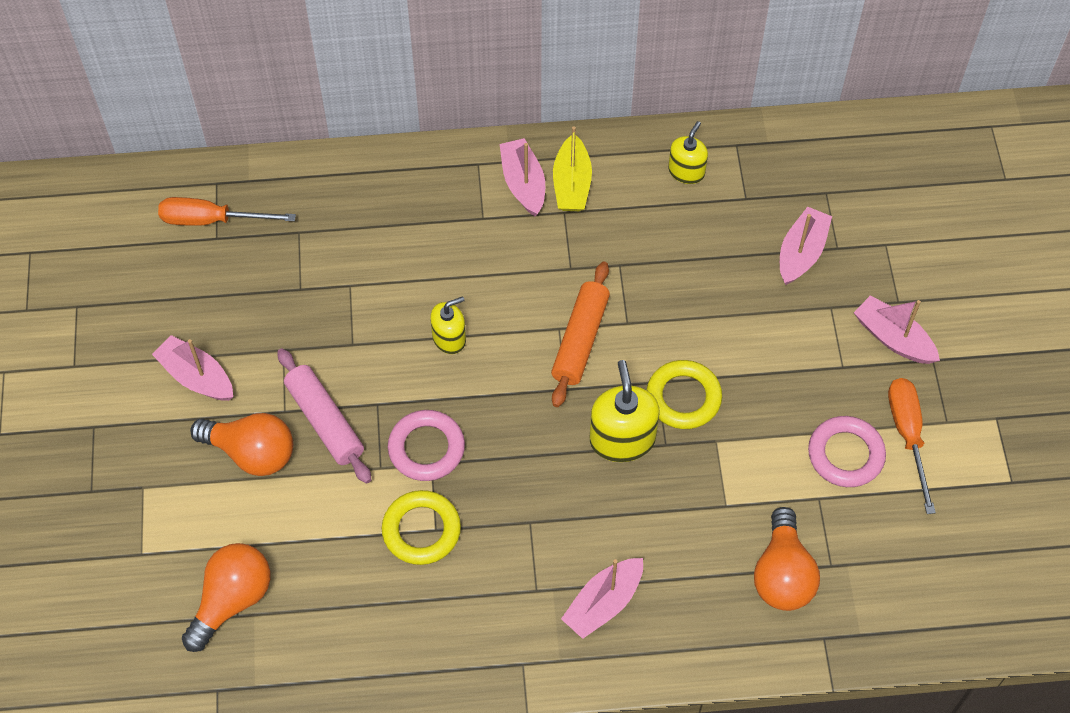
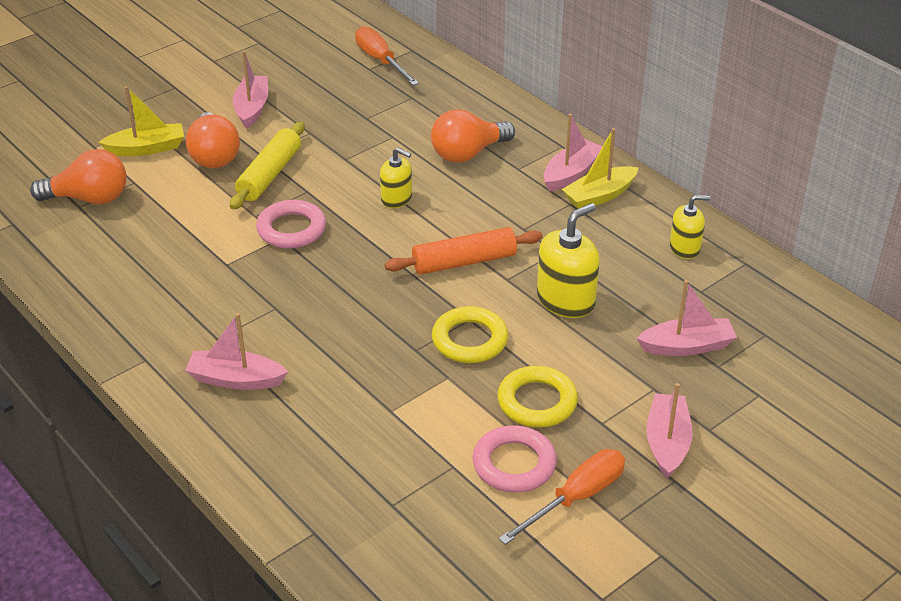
camera: 55 degrees right, 20 degrees down
pink rolling pin [277,348,371,484] -> yellow rolling pin [230,122,305,210]
yellow ring [382,490,461,565] -> yellow ring moved to [498,366,578,428]
yellow soap dispenser [590,360,660,462] -> yellow soap dispenser moved to [537,203,600,318]
orange light bulb [754,507,820,611] -> orange light bulb moved to [431,109,515,163]
none -> yellow boat [99,86,184,156]

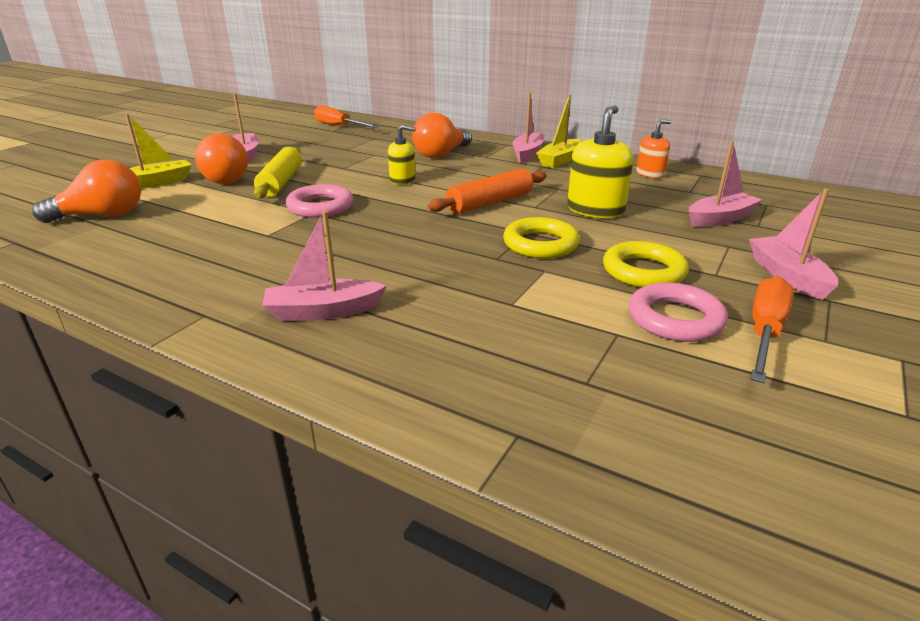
camera: 20 degrees left, 10 degrees down
yellow soap dispenser [670,195,710,259] -> orange soap dispenser [636,119,671,178]

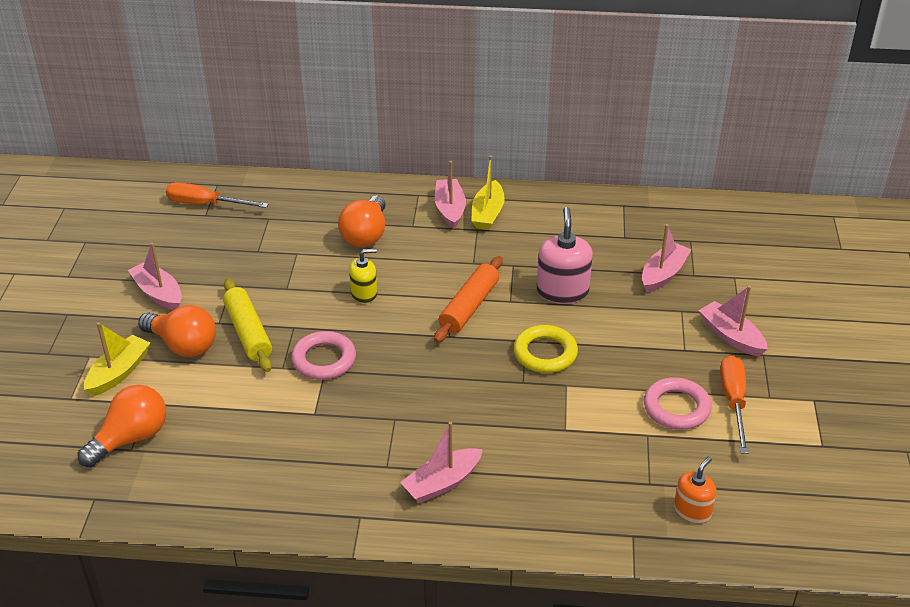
camera: 25 degrees left, 10 degrees up
yellow soap dispenser [567,106,633,218] -> pink soap dispenser [537,207,593,304]
yellow ring [603,241,689,288] -> none
orange soap dispenser [636,119,671,178] -> orange soap dispenser moved to [674,456,717,524]

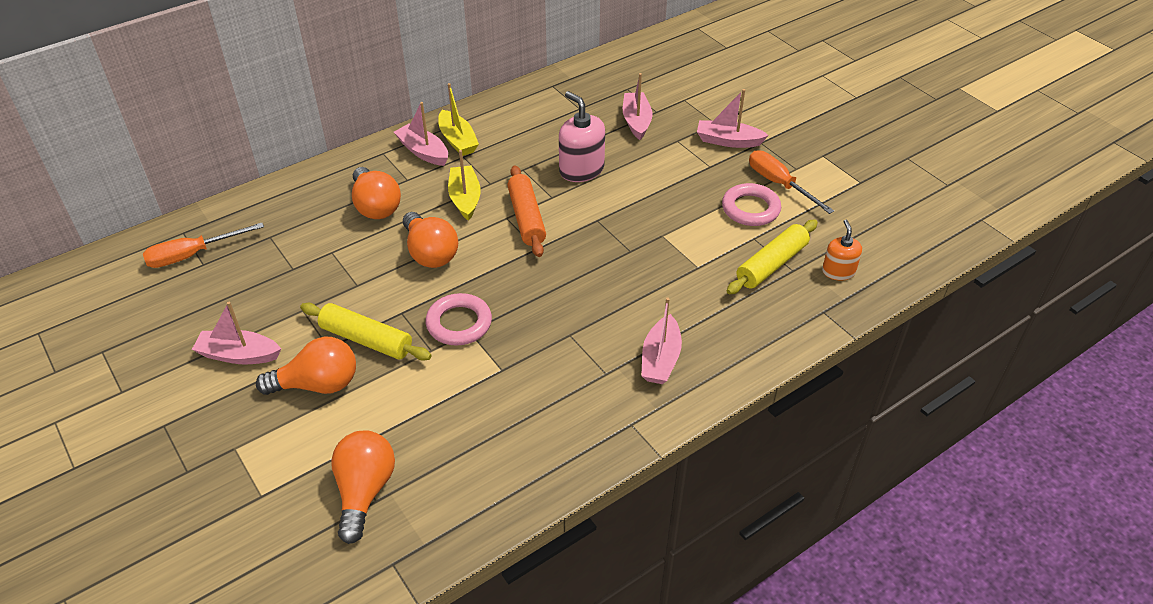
camera: 40 degrees left, 5 degrees up
yellow boat [84,322,150,396] -> yellow boat moved to [448,150,481,221]
yellow soap dispenser [349,248,377,303] -> orange light bulb [403,212,458,268]
yellow ring [514,325,578,373] -> none
none -> yellow rolling pin [727,220,818,294]

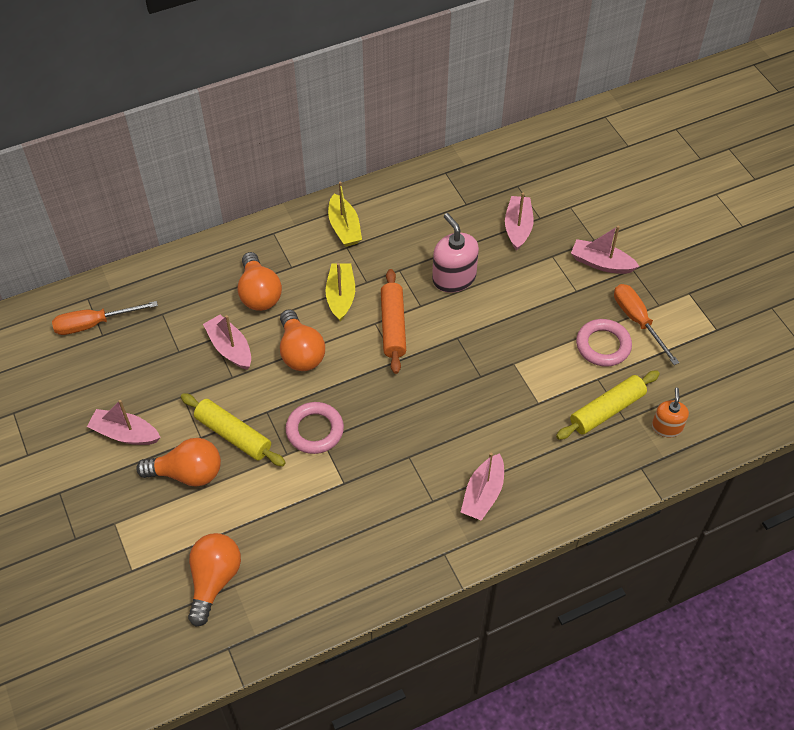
camera: 10 degrees right, 10 degrees up
pink boat [394,102,448,166] -> pink boat moved to [203,315,251,370]

